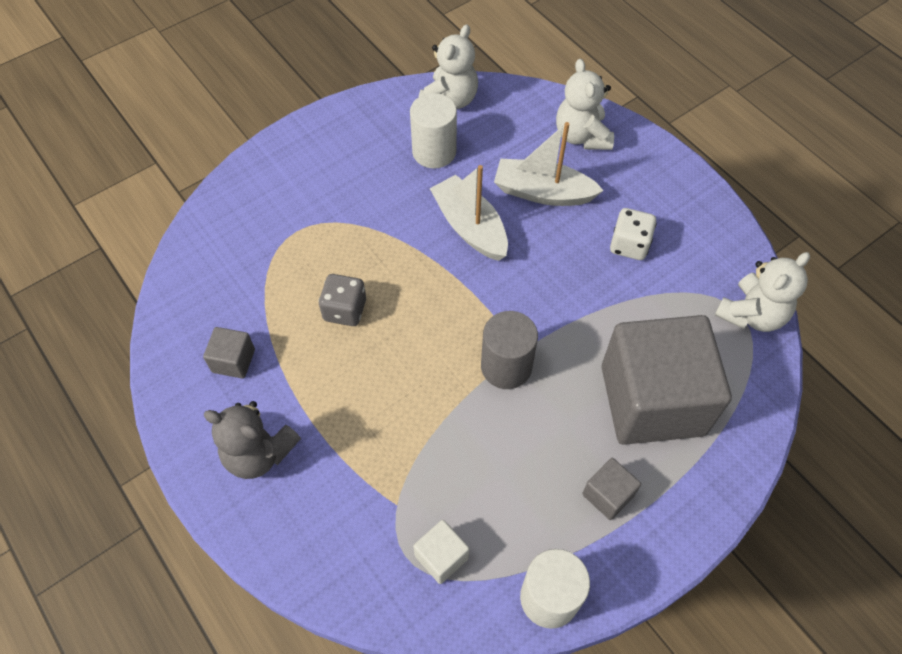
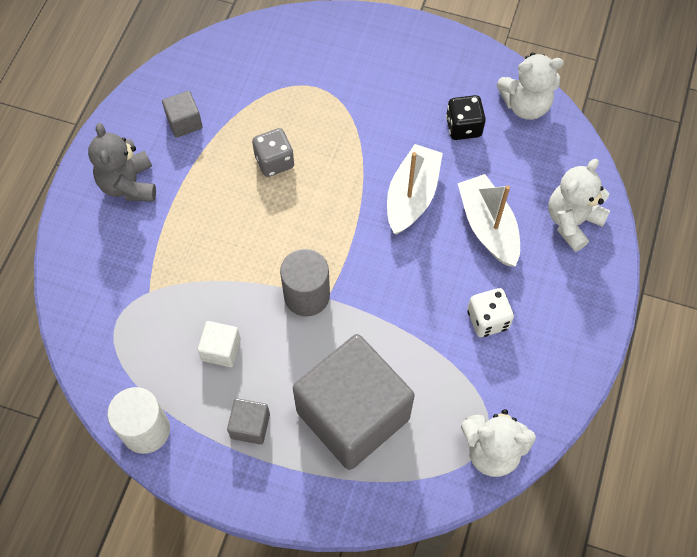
camera: 55 degrees right, 5 degrees up
white cylinder [410,93,457,168] -> black dice [446,95,486,140]
white cube [413,520,469,584] -> white cube moved to [198,321,241,367]

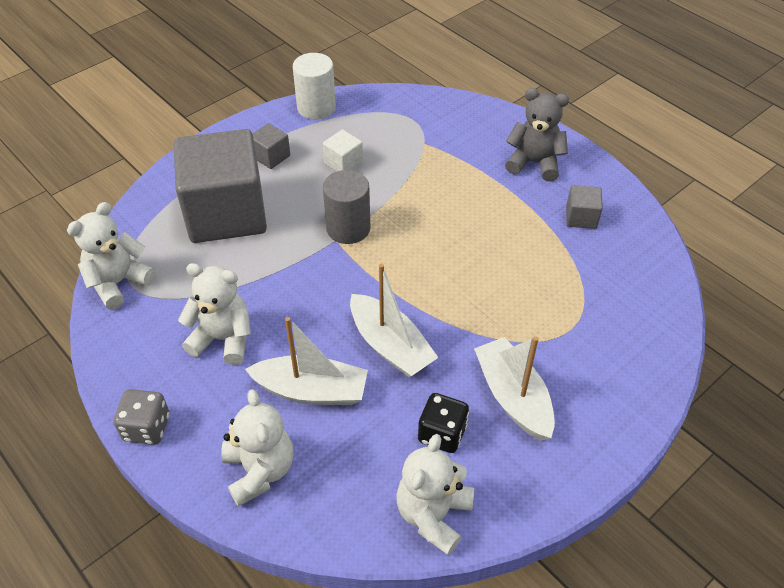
camera: 120 degrees right, 15 degrees down
grey dice [252,128,294,177] -> grey dice moved to [113,389,169,445]
white dice [467,288,514,337] -> white teddy bear [178,263,251,365]
none -> white boat [474,336,555,441]

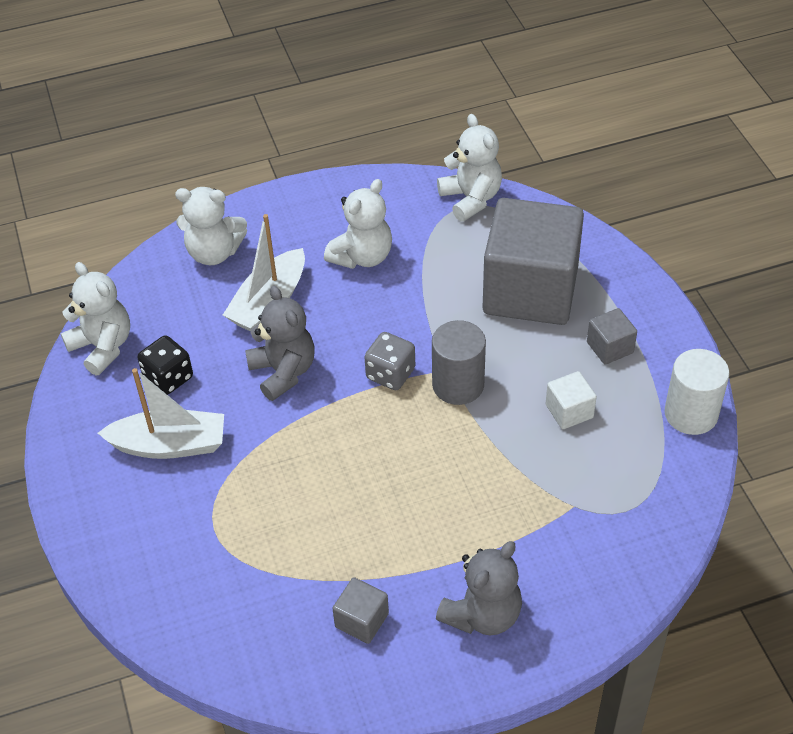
camera: 115 degrees right, 0 degrees up
grey dice [113,389,169,445] -> grey dice moved to [364,332,415,390]
white boat [350,264,439,378] -> grey teddy bear [245,286,314,401]

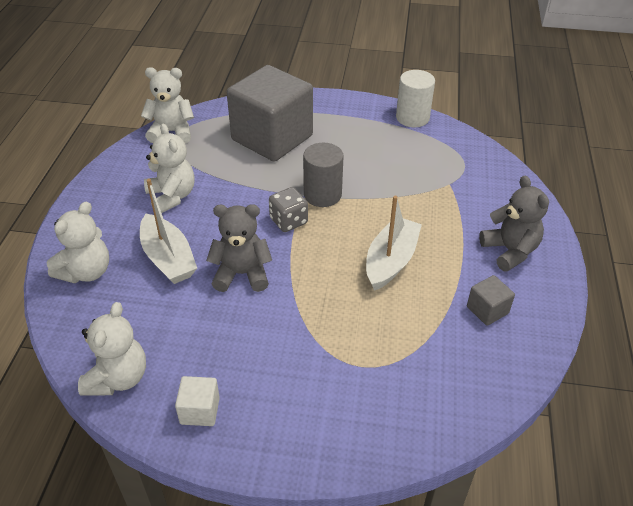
camera: 65 degrees left, 5 degrees down
white teddy bear [61,262,130,375] -> white teddy bear turned 120 degrees clockwise [78,302,146,396]
white boat [98,368,224,459] -> white boat moved to [366,196,422,291]
black dice [138,336,193,395] -> none
white cube [546,371,597,429] -> white cube moved to [175,376,220,426]
grey cube [587,308,637,365] -> none

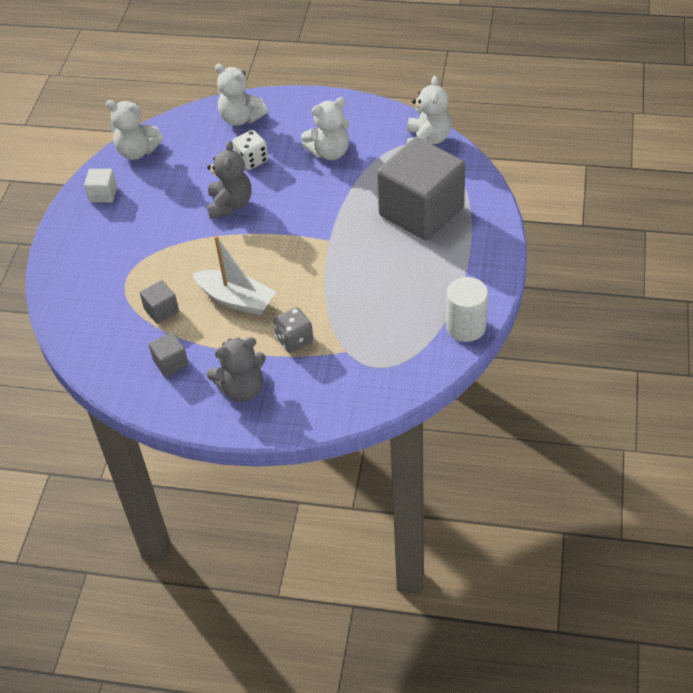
camera: 95 degrees right, 5 degrees up
white boat [140,179,197,284] -> white dice [232,130,268,170]
grey dice [269,187,308,232] -> grey dice moved to [273,307,313,353]
grey cylinder [303,143,344,207] -> none
none -> grey cube [140,280,179,324]

